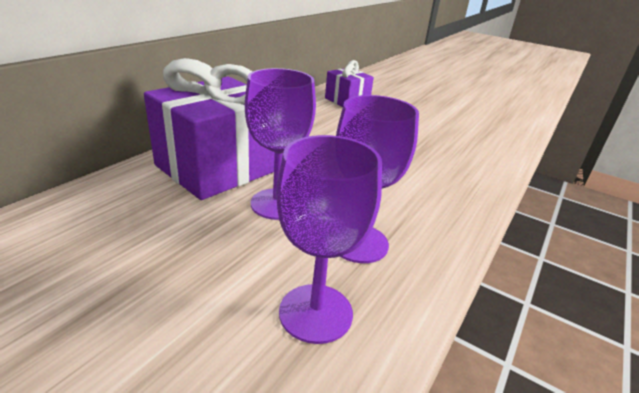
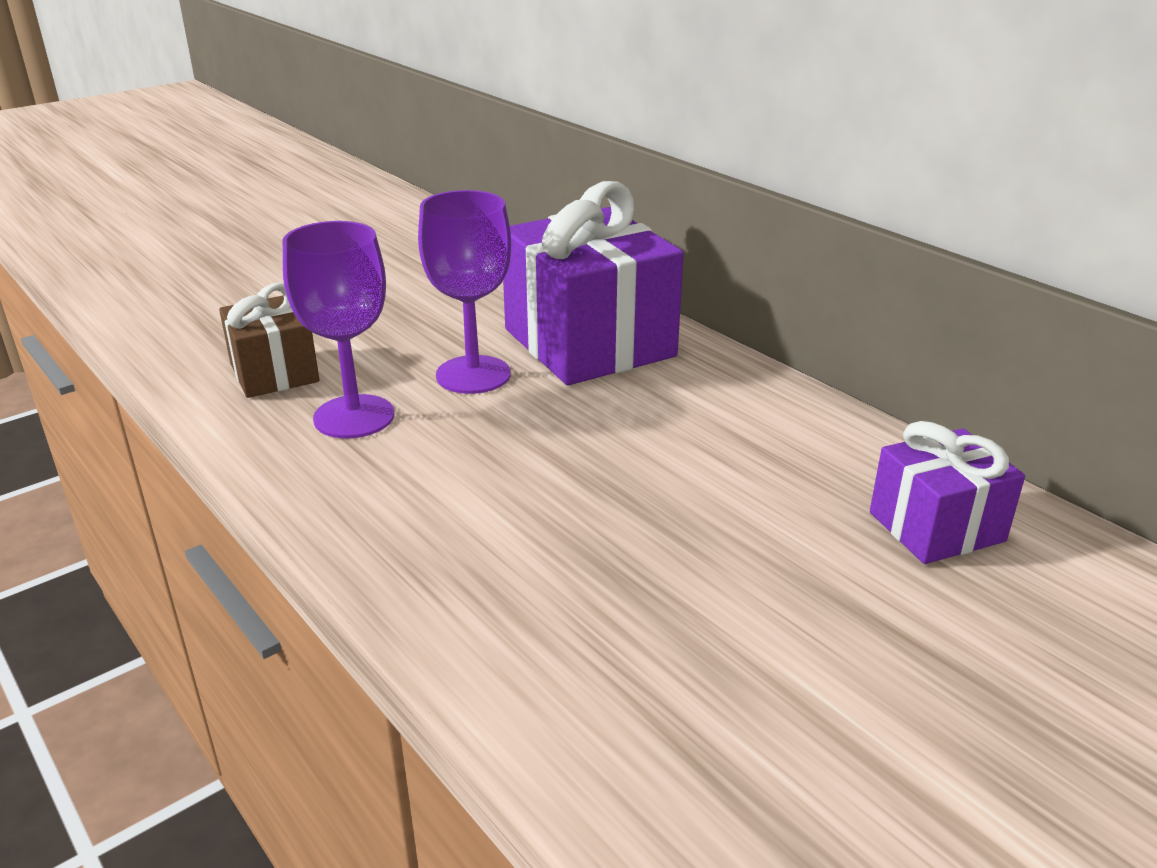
camera: 110 degrees right, 0 degrees up
purple goblet [276,135,382,344] -> brown gift [219,283,319,398]

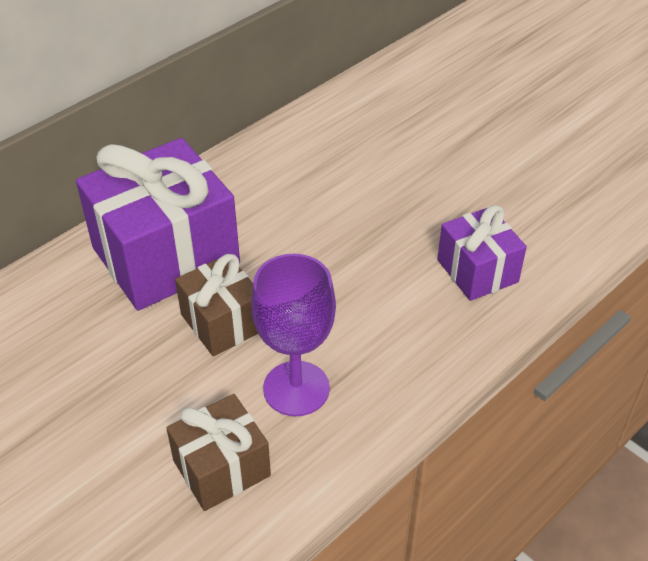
camera: 95 degrees left, 15 degrees up
purple goblet [418,190,511,394] -> brown gift [175,254,258,356]
purple gift [870,421,1025,564] -> purple gift moved to [437,205,527,301]

